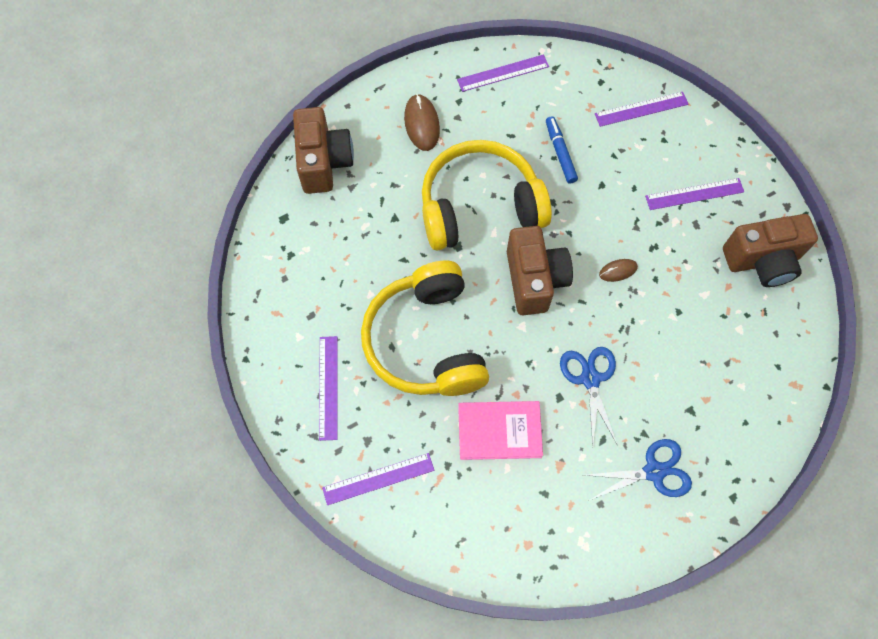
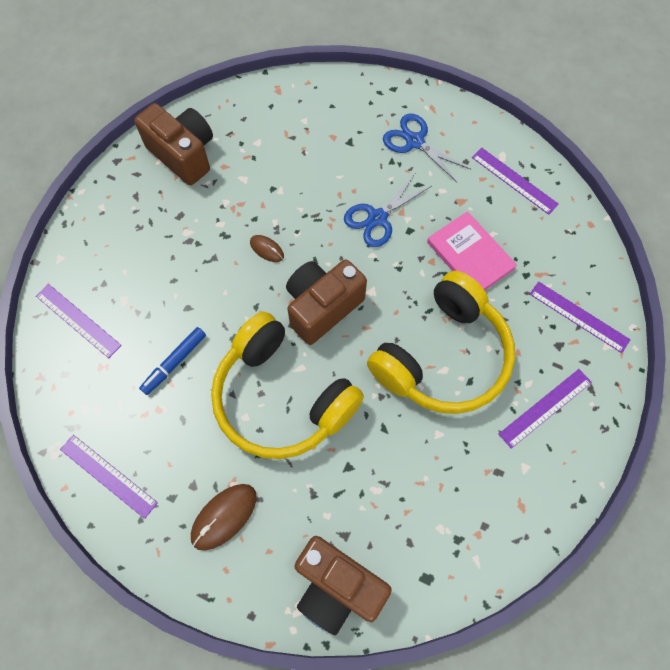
camera: 125 degrees left, 0 degrees up
brown camera [293,107,354,194] -> brown camera turned 105 degrees counterclockwise [295,536,392,635]
purple ruler [645,178,744,210] -> purple ruler moved to [472,148,559,215]

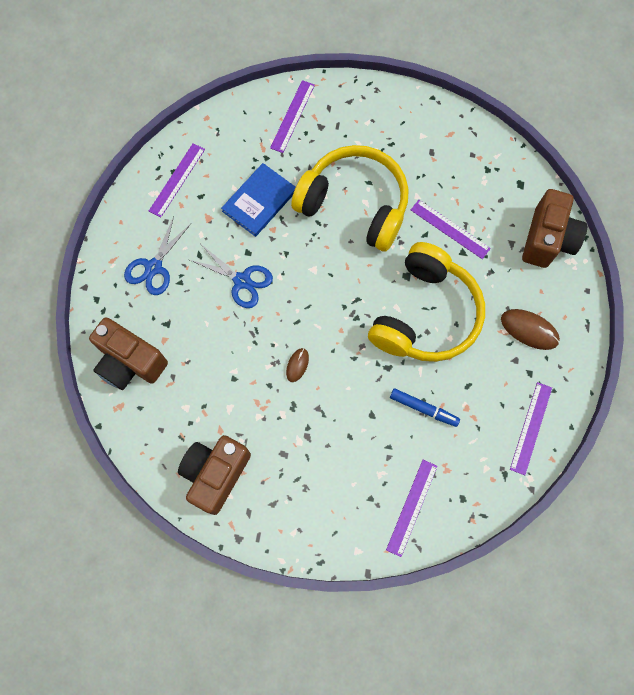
camera: 105 degrees left, 5 degrees up
brown camera [286,259,367,345] -> brown camera moved to [89,317,168,390]
pink book [427,211,517,290] -> blue book [221,163,296,237]
purple ruler [499,369,592,449] -> purple ruler moved to [411,200,491,259]

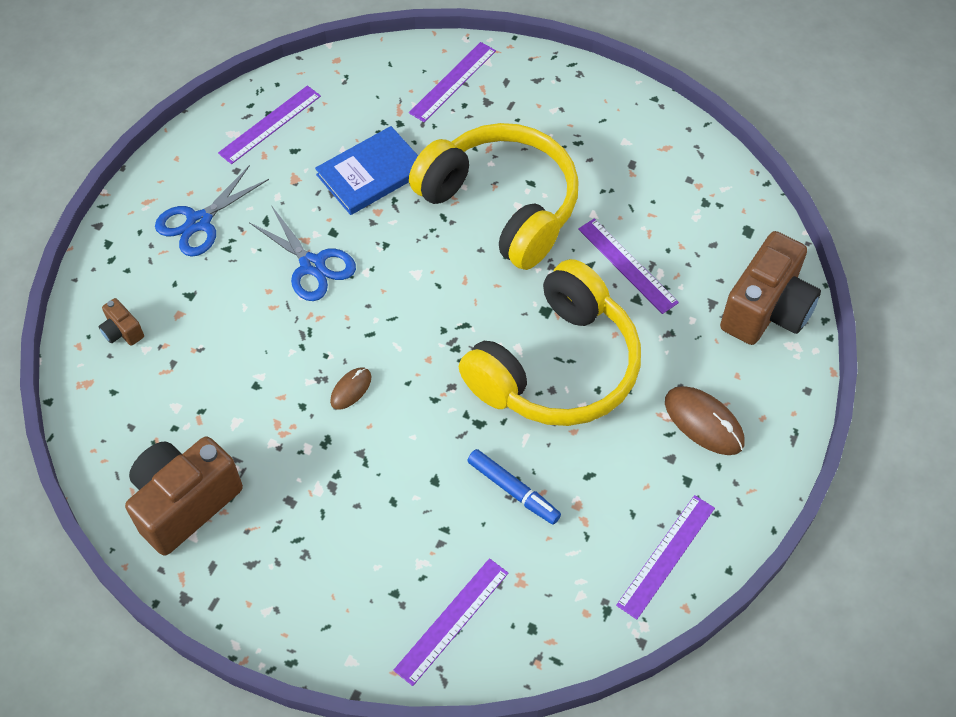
camera: 15 degrees right, 15 degrees down
brown camera [89,317,168,390] -> brown camera [99,298,144,346], size x0.43

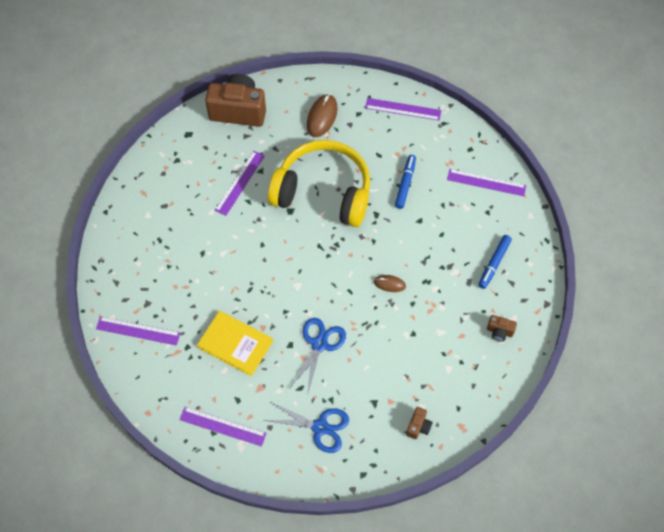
camera: 115 degrees left, 5 degrees up
brown camera [125,436,243,556] -> brown camera [487,315,517,342], size x0.43
blue book [315,126,418,215] -> yellow book [197,311,273,377]
yellow headphones [409,123,579,270] -> none
none -> blue marker [478,235,512,289]

